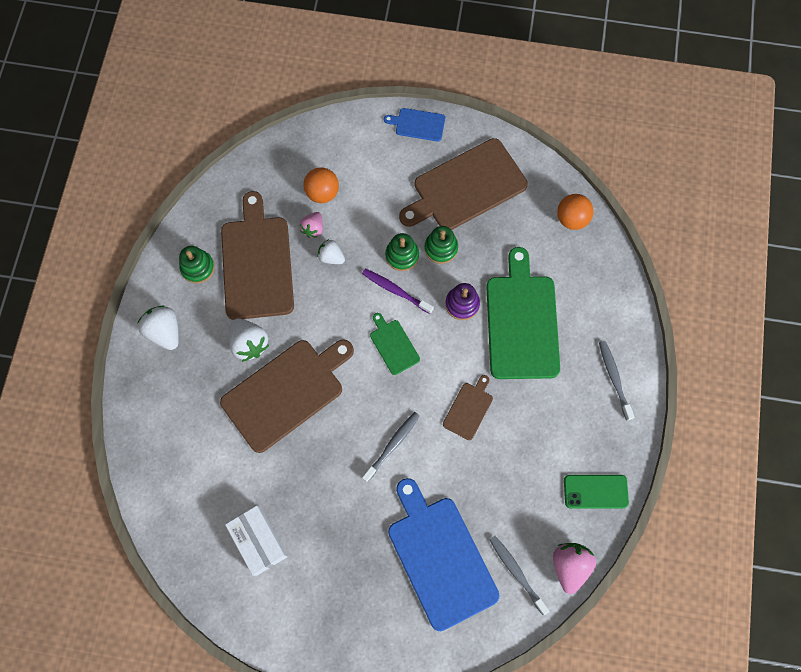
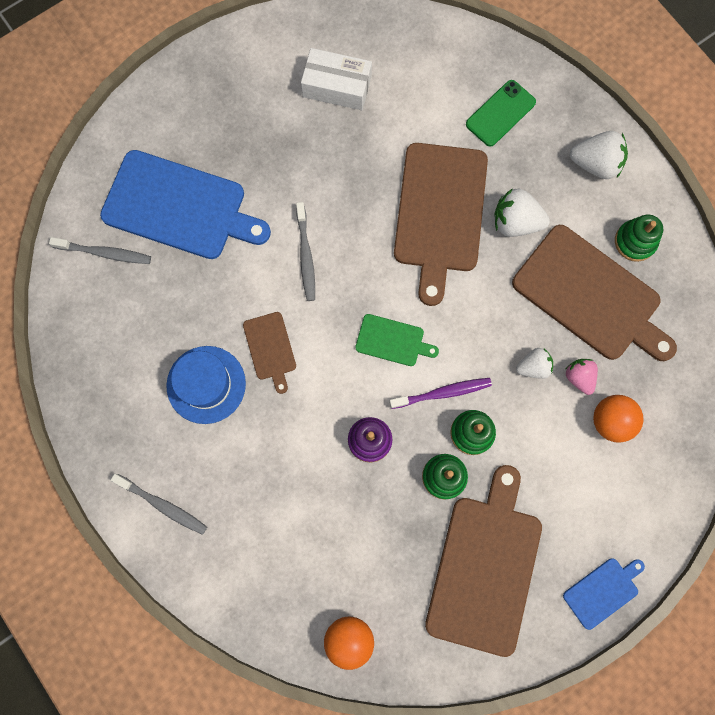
camera: 135 degrees right, 5 degrees up
green cutting board [486,247,560,379] -> none
pink strawberry [553,543,596,594] -> none
green phone [564,475,629,509] -> green phone moved to [466,80,536,147]
none -> blue hat [166,346,246,424]

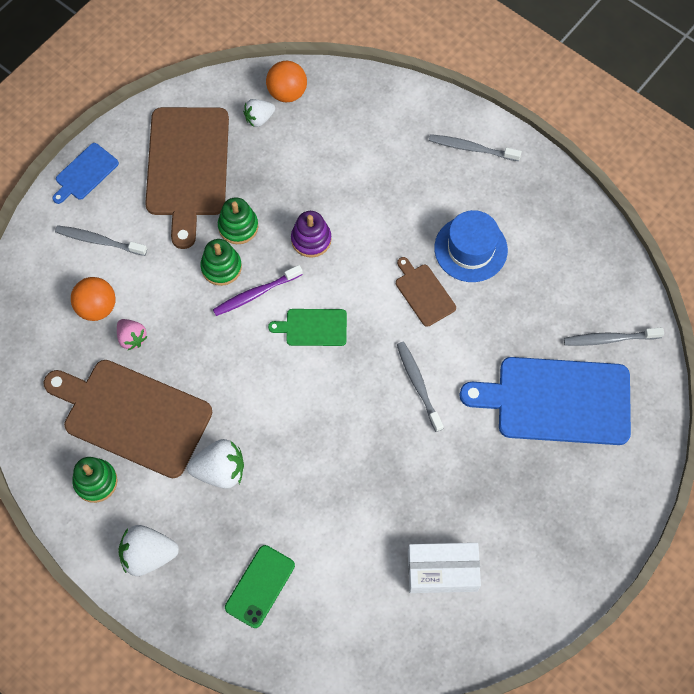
camera: 165 degrees right, 10 degrees down
brown cutting board [394,143,488,306] -> none
white strawberry [516,348,553,379] -> white strawberry moved to [243,99,275,127]
none -> grey toothbrush [55,225,147,256]

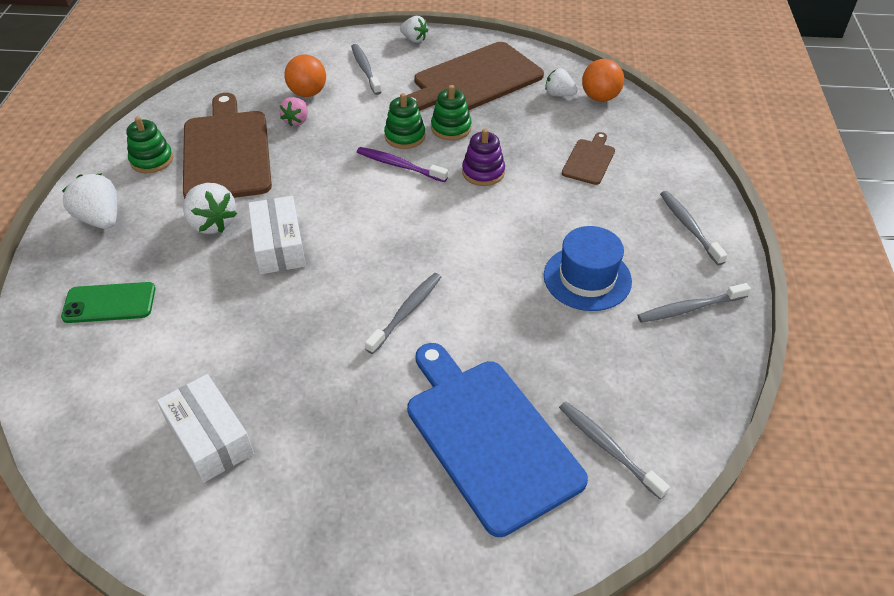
camera: 55 degrees right, 20 degrees down
blue cutting board [52,143,119,204] -> white strawberry [400,16,428,43]
green cutting board [268,309,347,346] -> none
brown cutting board [396,257,456,327] -> brown cutting board moved to [562,132,615,185]
none -> white box [248,196,306,274]
none -> grey toothbrush [637,283,751,323]

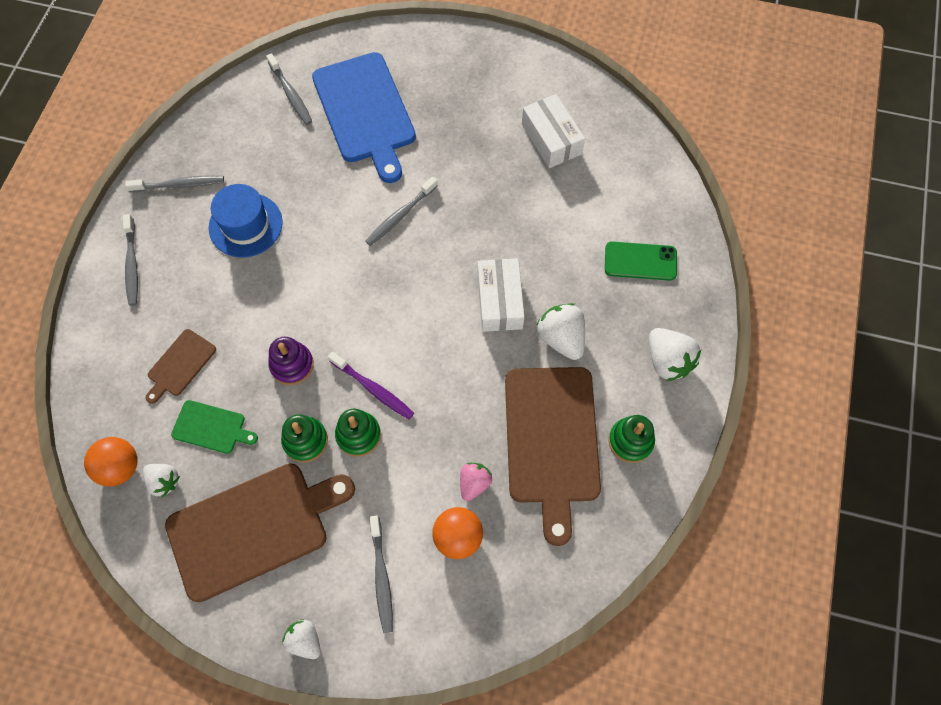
camera: 170 degrees left, 20 degrees up
none -> green cutting board [171,400,258,454]

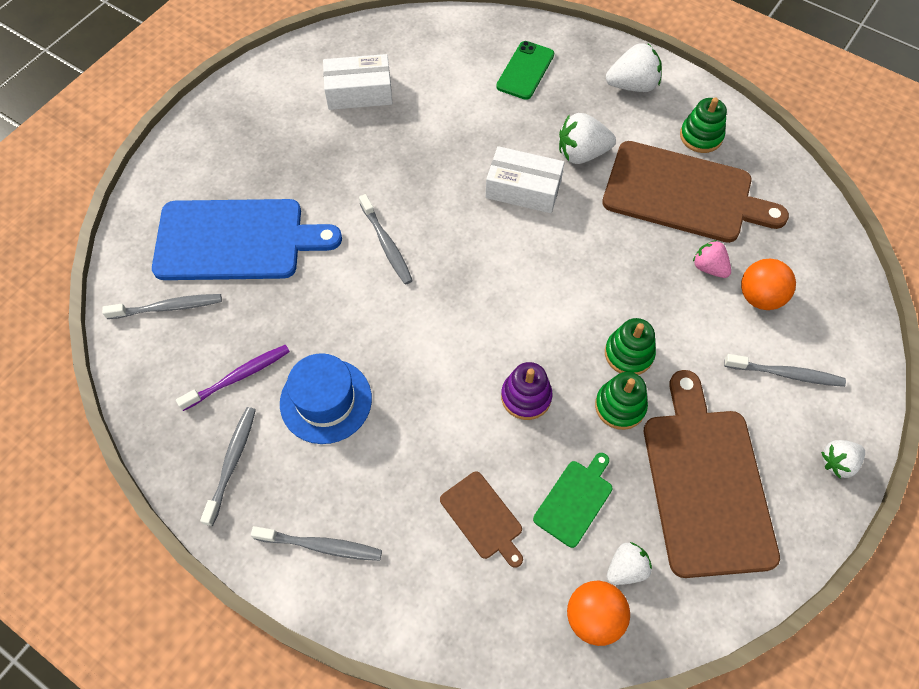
camera: 70 degrees left, 5 degrees down
purple toothbrush [328,352,414,420] -> purple toothbrush moved to [176,344,290,411]

